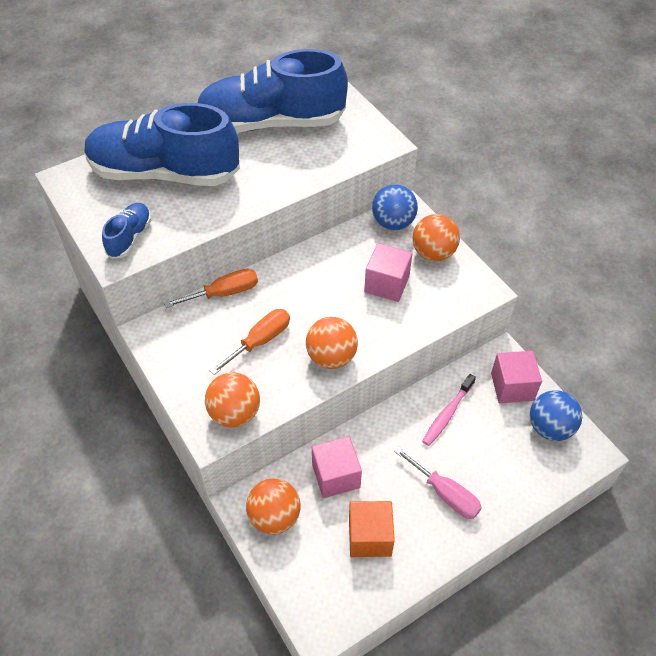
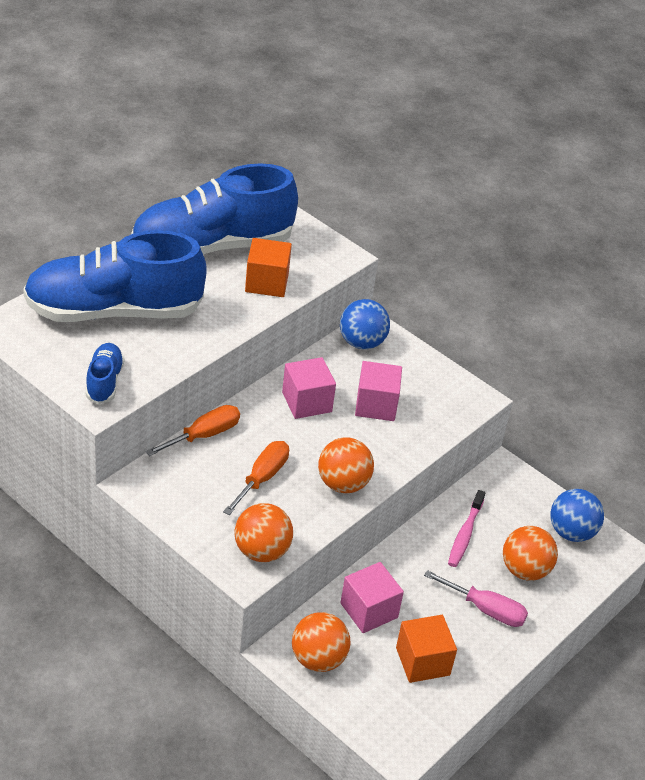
camera: 20 degrees left, 10 degrees down
orange ball [413,214,460,261] -> orange ball moved to [503,526,558,581]
pink cube [491,351,542,403] -> pink cube moved to [282,357,336,419]
none -> orange cube [245,238,292,297]

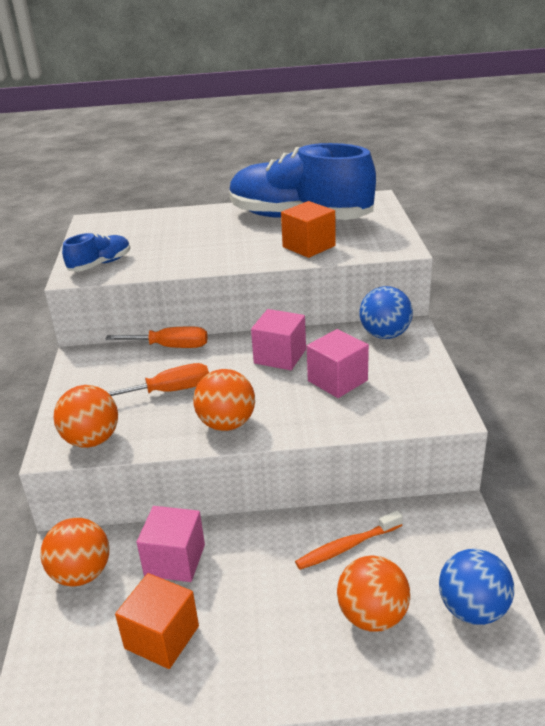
camera: 50 degrees right, 10 degrees down
blue shoe [23,230,207,322] -> none
pink screwdriver [424,570,528,627] -> none
pink toothbrush [448,490,485,567] -> orange toothbrush [295,511,403,570]

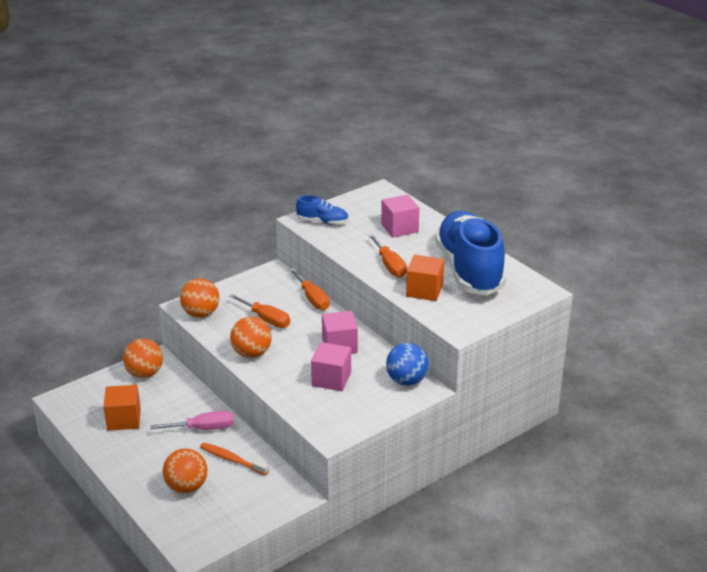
camera: 55 degrees right, 0 degrees up
pink cube [136,506,205,582] -> pink cube moved to [381,195,419,238]
blue ball [439,549,514,625] -> none
none -> pink screwdriver [151,411,234,430]
none -> orange screwdriver [368,234,407,277]

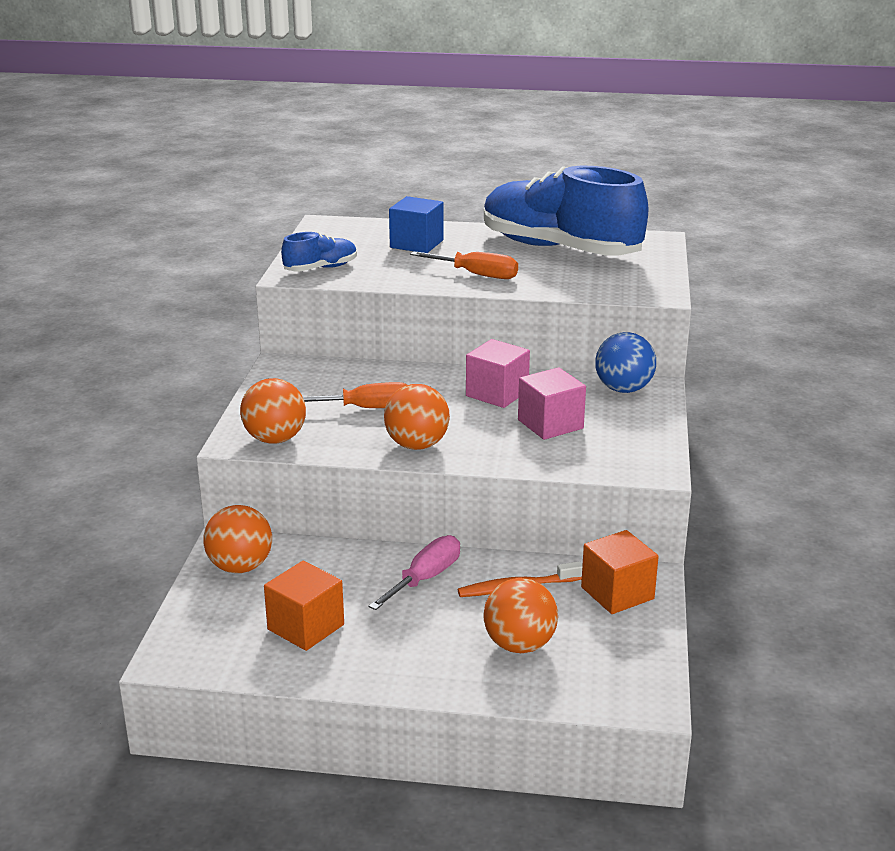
camera: 45 degrees left, 5 degrees down
orange screwdriver [290,268,330,310] -> none
pink cube [381,195,419,238] -> blue cube [389,196,444,253]
orange cube [406,255,444,301] -> orange cube moved to [581,530,659,614]

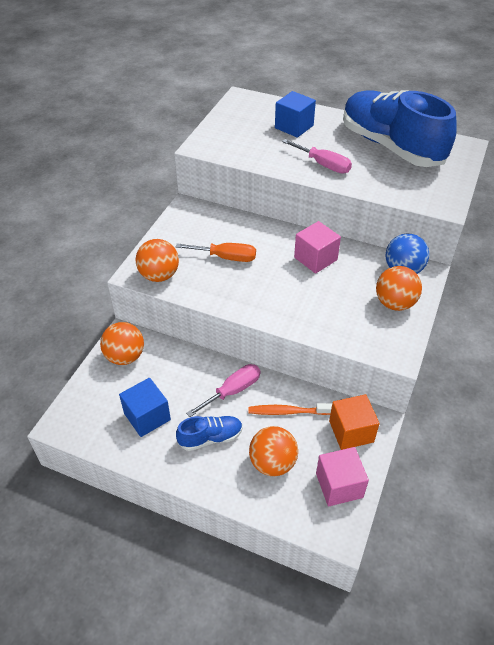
camera: 15 degrees right, 20 degrees up
orange cube [264,561,344,651] -> blue cube [119,378,171,437]
blue shoe [281,232,357,271] -> blue shoe moved to [176,416,243,451]
orange ball [384,384,450,450] -> orange ball moved to [376,266,422,311]
orange screwdriver [410,251,518,279] -> pink screwdriver [282,139,352,173]
pink cube [518,367,586,440] -> pink cube moved to [316,447,369,506]

